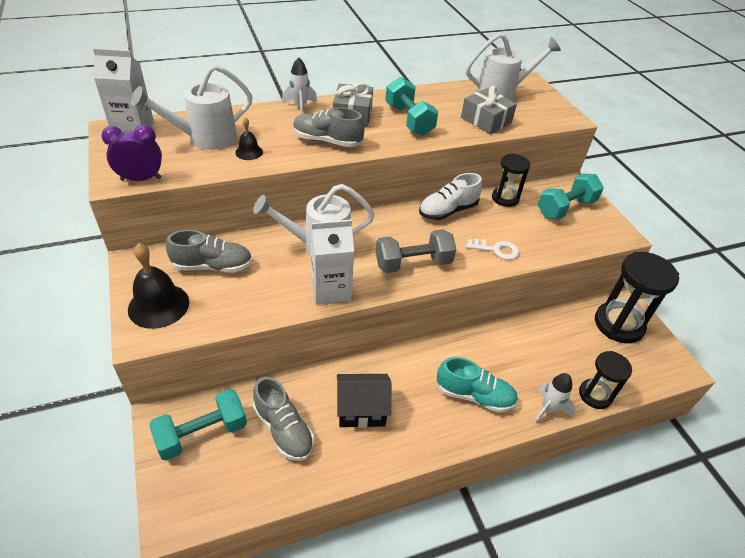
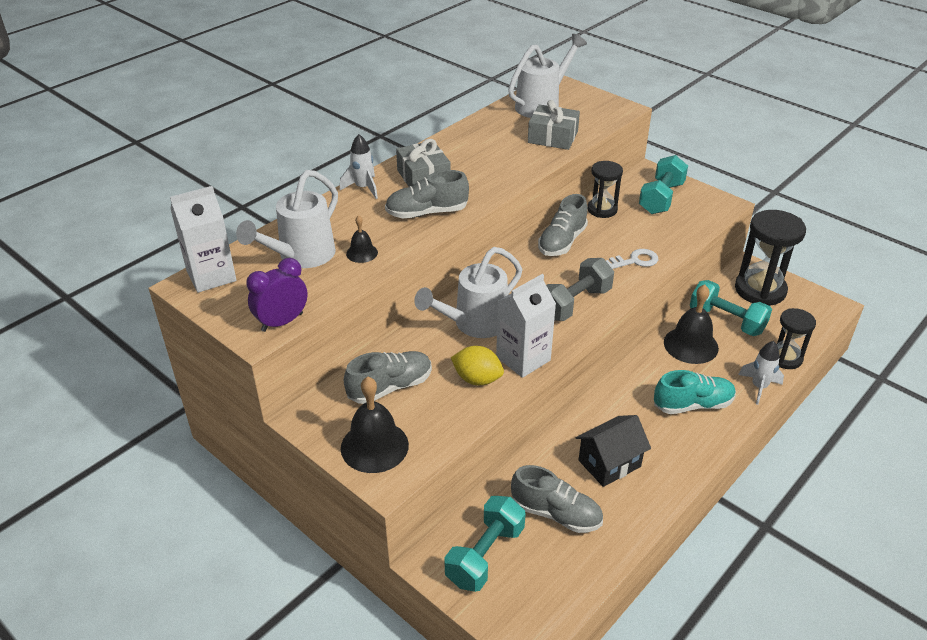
camera: 25 degrees left, 5 degrees down
turquoise dumbbell [385,77,439,136] -> turquoise dumbbell moved to [690,280,772,336]
white shoe [419,173,482,220] -> grey shoe [538,194,588,256]
none -> yellow lemon [451,346,504,385]
none -> black bell [664,285,719,364]

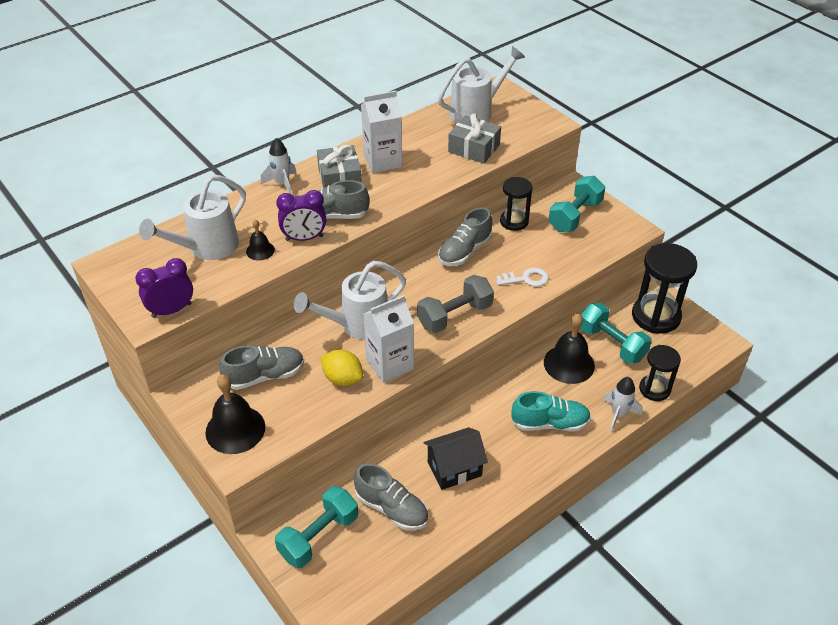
camera: 10 degrees right, 5 degrees up
white carton [170,186,236,293] -> white carton moved to [361,91,402,173]
none -> purple clock [276,190,326,241]

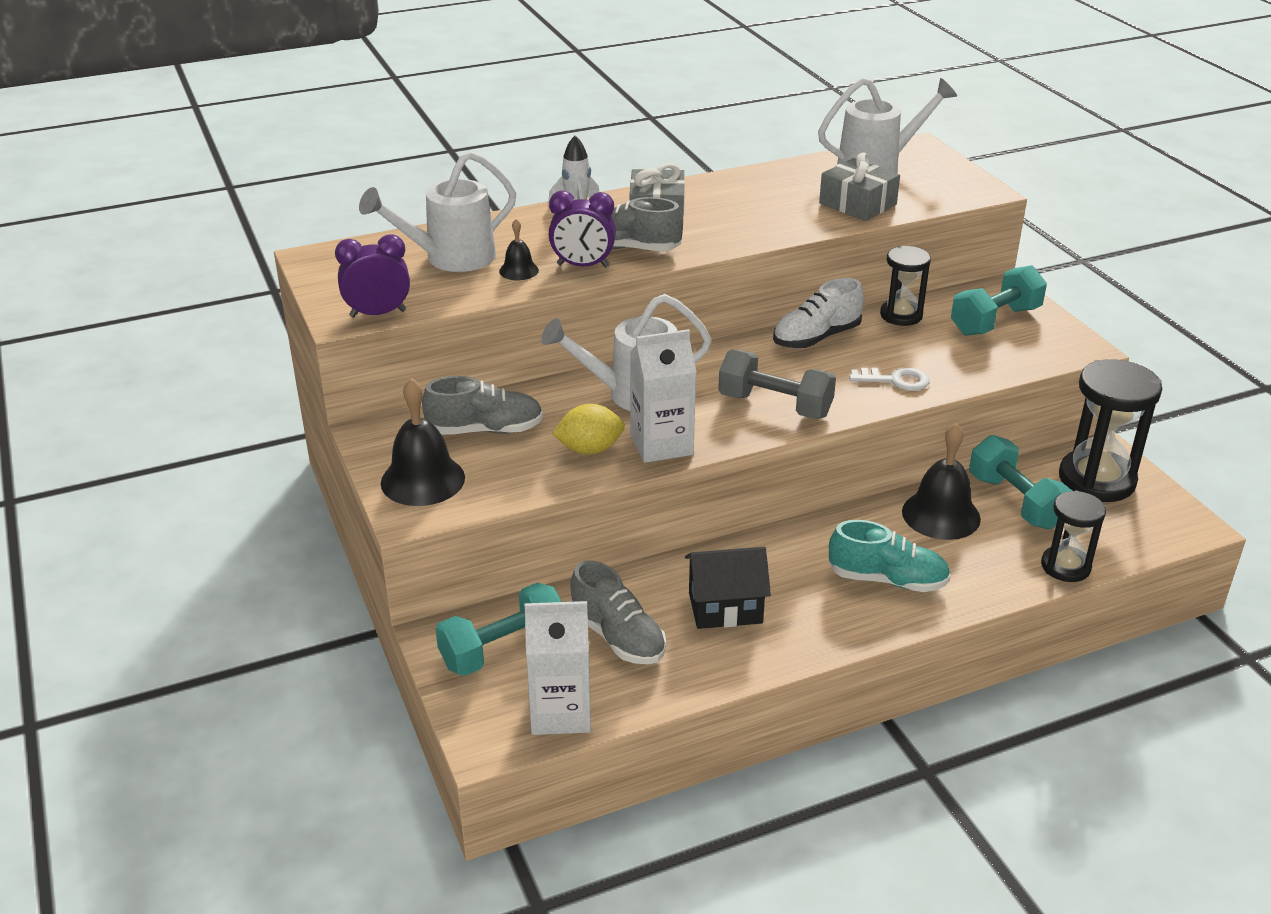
camera: 15 degrees right, 10 degrees down
yellow lemon [321,350,363,386] -> yellow lemon turned 60 degrees counterclockwise [552,404,625,455]
white carton [361,91,402,173] -> white carton moved to [525,601,591,735]
grey dumbbell [417,275,494,333] -> grey dumbbell turned 45 degrees clockwise [718,349,836,419]
grey shoe [438,207,492,266] -> white shoe [773,278,864,348]
white rocket [603,377,642,432] -> none

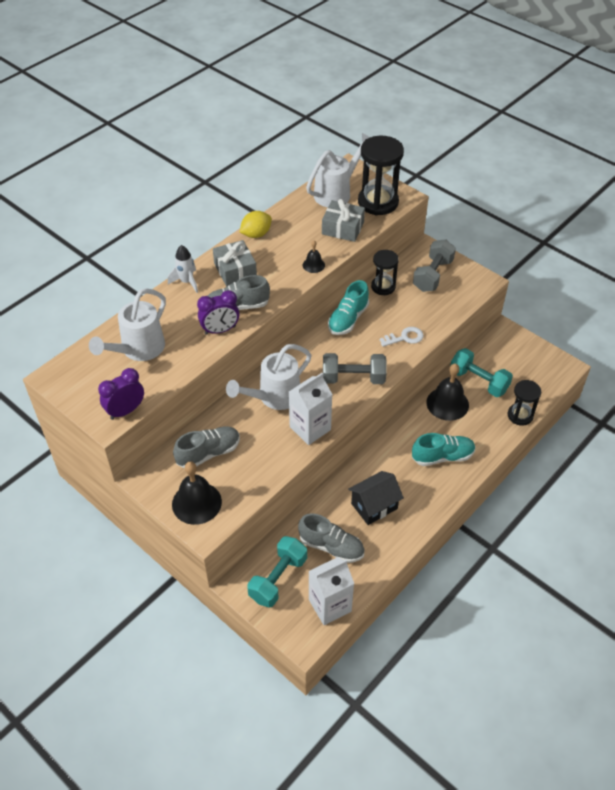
camera: 25 degrees left, 15 degrees up
black bell [499,219,539,280] -> black bell moved to [303,241,325,273]
yellow lemon [552,404,625,455] -> yellow lemon moved to [240,211,272,238]
white shoe [773,278,864,348] -> turquoise shoe [328,280,369,335]
turquoise dumbbell [951,265,1047,336] -> grey dumbbell [413,239,456,292]
black hourglass [1059,359,1162,502] -> black hourglass moved to [358,136,404,215]

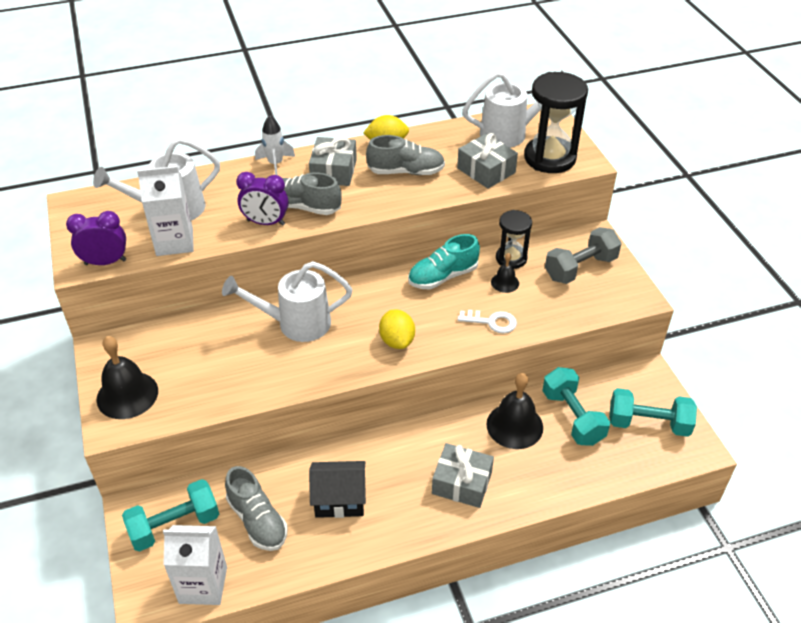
camera: 30 degrees right, 5 degrees down
grey shoe [173,427,240,469] -> grey shoe moved to [366,135,445,175]
white carton [289,373,333,445] -> white carton moved to [137,166,194,256]
black bell [303,241,325,273] -> black bell moved to [491,253,519,293]
grey dumbbell [323,353,387,384] -> yellow lemon [379,309,415,349]
turquoise shoe [412,433,476,466] -> grey gift [432,443,494,508]
black hourglass [508,380,541,426] -> none
none -> turquoise dumbbell [609,388,697,437]

